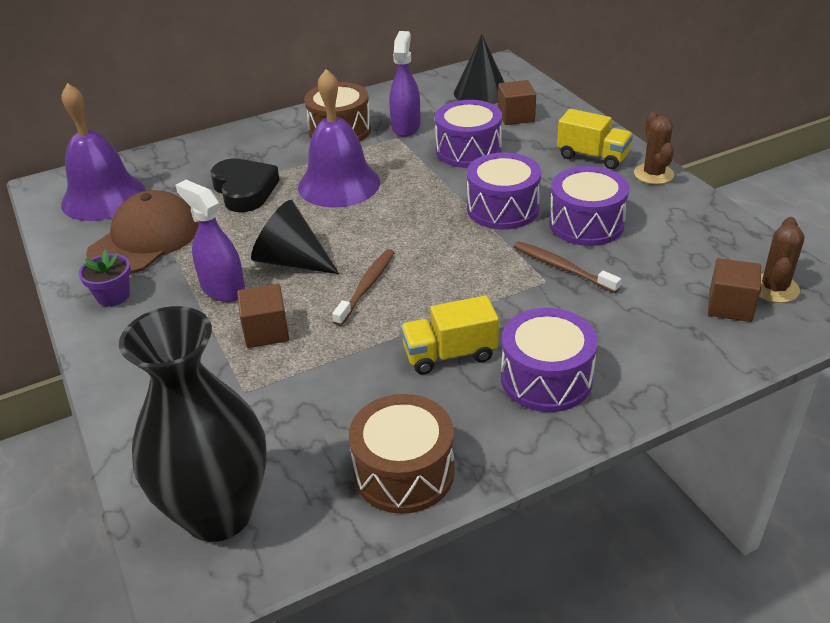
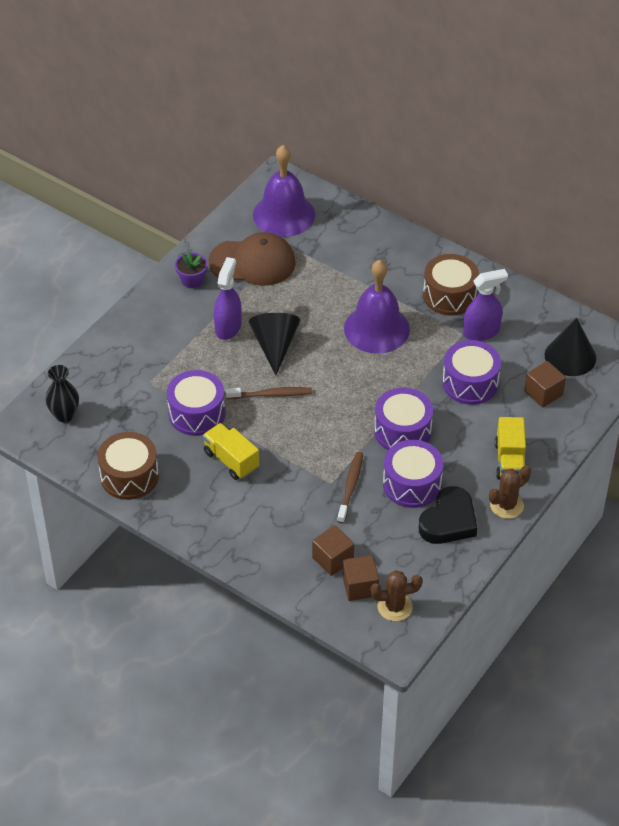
camera: 60 degrees right, 10 degrees up
black vase [119,306,267,542] -> black vase [45,365,79,422], size x0.50
black heart [210,159,280,212] -> black heart moved to [419,486,477,544]
brown cube [237,284,289,348] -> brown cube moved to [312,525,354,576]
purple drum [501,308,598,412] -> purple drum moved to [167,370,225,436]

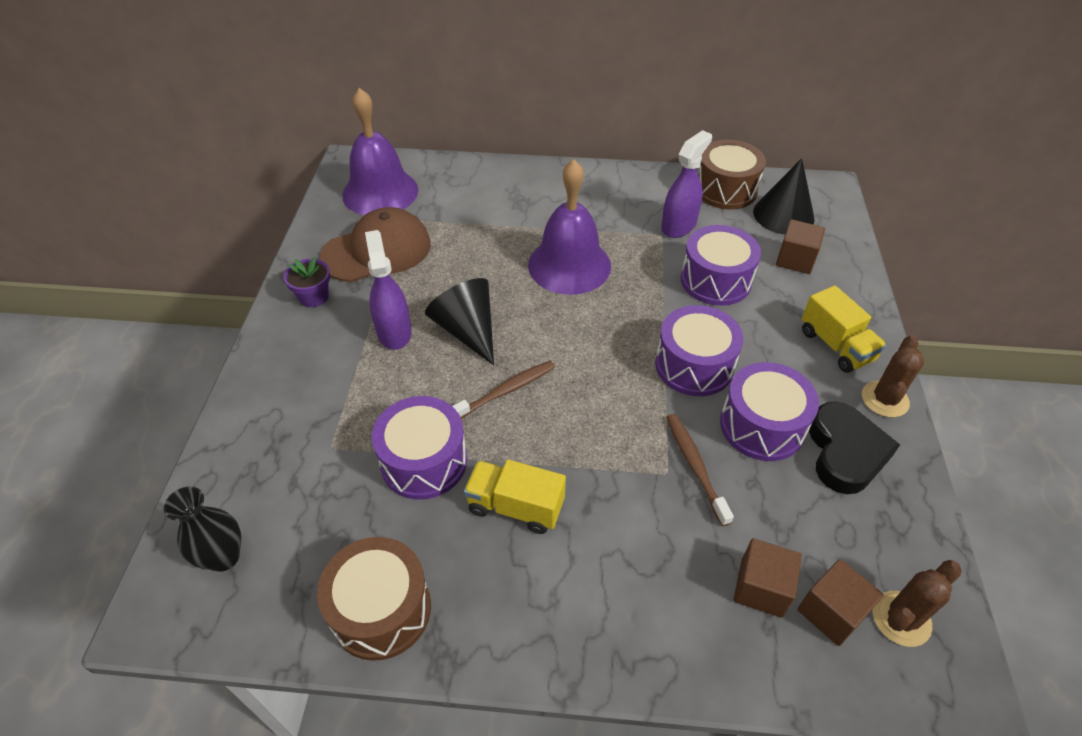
camera: 30 degrees left, 0 degrees up
brown drum [423,254,479,316] -> brown drum moved to [697,140,766,209]

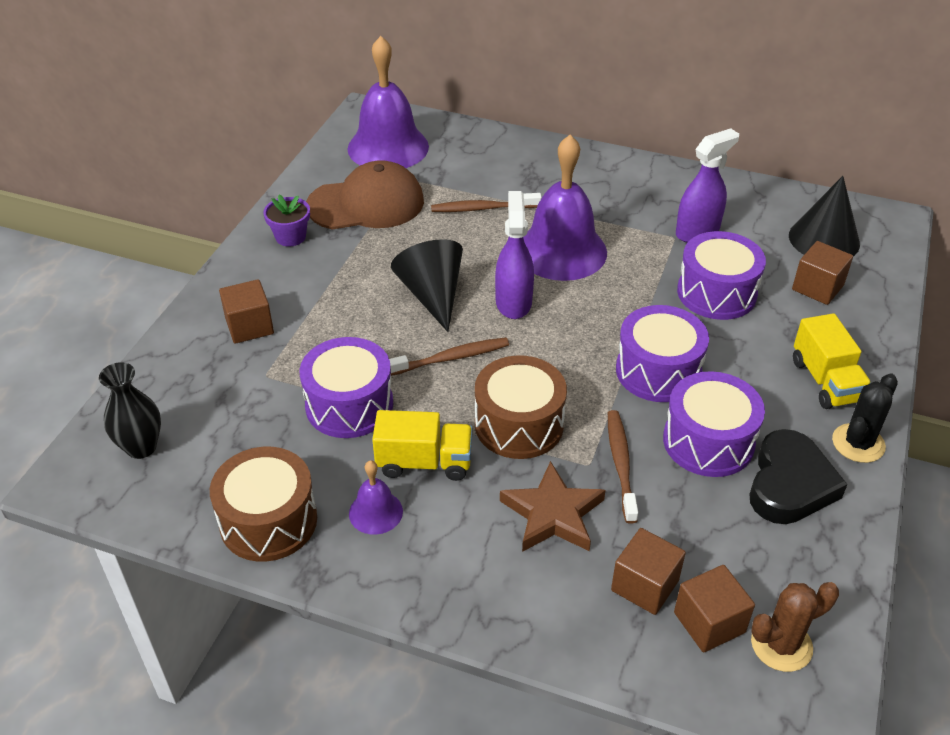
camera: 15 degrees right, 5 degrees down
purple spray bottle [365,230,412,350] -> purple spray bottle moved to [495,191,534,319]
yellow truck [464,459,566,534] -> yellow truck turned 150 degrees clockwise [372,410,472,481]
brown drum [697,140,766,209] -> brown drum moved to [475,355,567,459]
brown cactus [862,335,924,417] -> black cactus [832,373,898,463]
none -> brown cube [219,279,274,344]
none -> purple bell [349,460,403,535]
none -> brown toothbrush [431,193,542,212]
none -> brown star [500,461,606,552]

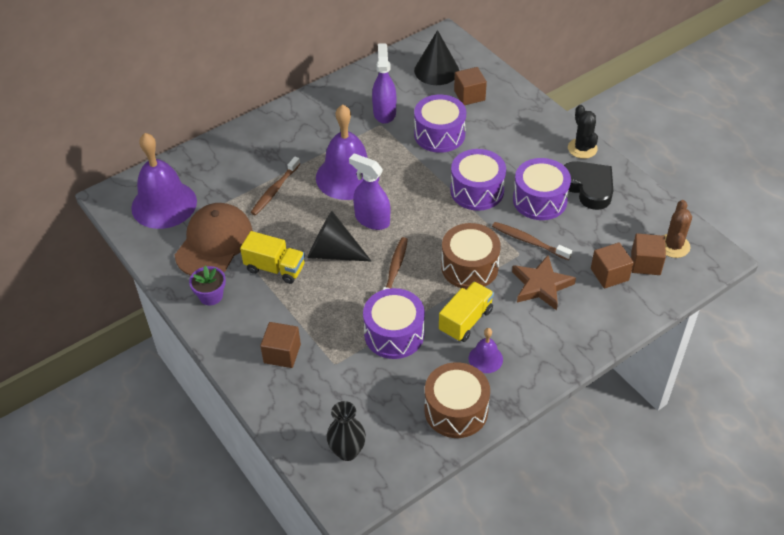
camera: 55 degrees left, 5 degrees up
yellow truck [793,313,871,409] -> yellow truck moved to [240,231,305,284]

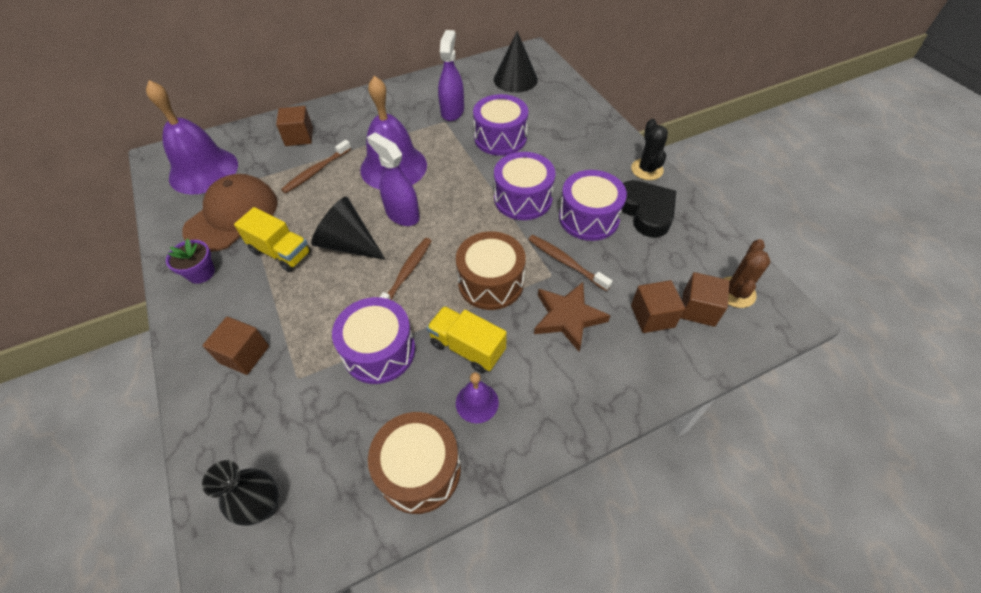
camera: 10 degrees right, 5 degrees up
yellow truck [439,282,494,342] -> yellow truck turned 105 degrees counterclockwise [427,306,507,373]
brown cube [454,67,487,105] -> brown cube moved to [276,106,313,146]

